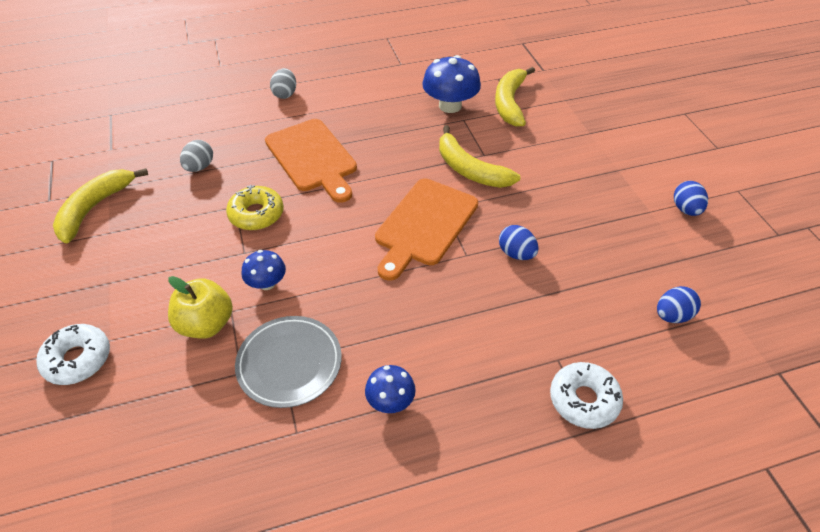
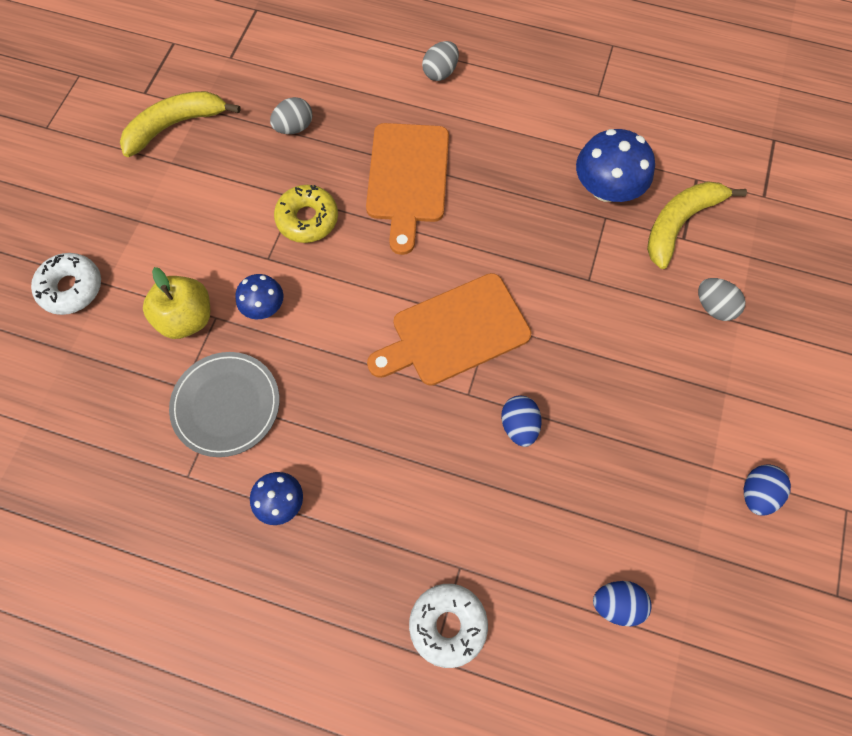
camera: 35 degrees right, 20 degrees up
yellow banana [439,125,520,188] -> none
none -> grey egg [698,278,745,321]

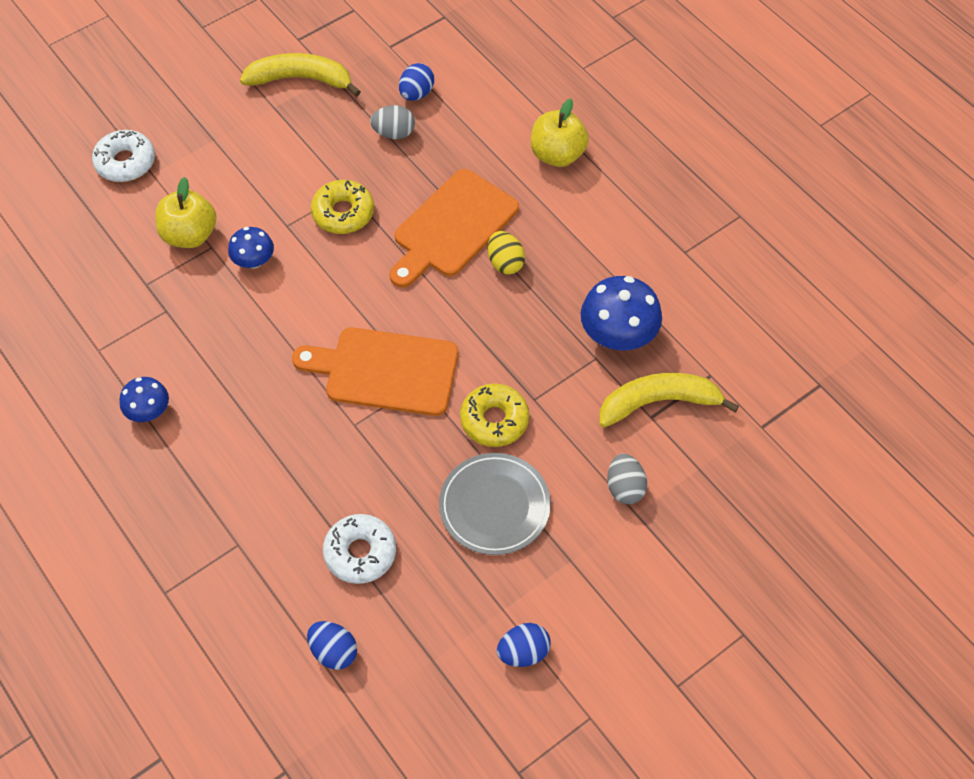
camera: 35 degrees right, 10 degrees down
grey plate [169,352,279,457] -> grey plate moved to [439,453,551,555]
white donut [409,584,488,668] -> white donut moved to [323,514,396,584]
grey egg [422,41,459,81] -> yellow apple [531,98,589,167]
blue egg [501,395,541,447] -> blue egg moved to [399,63,434,101]
none -> yellow donut [460,383,529,447]
none -> yellow egg [488,231,525,275]

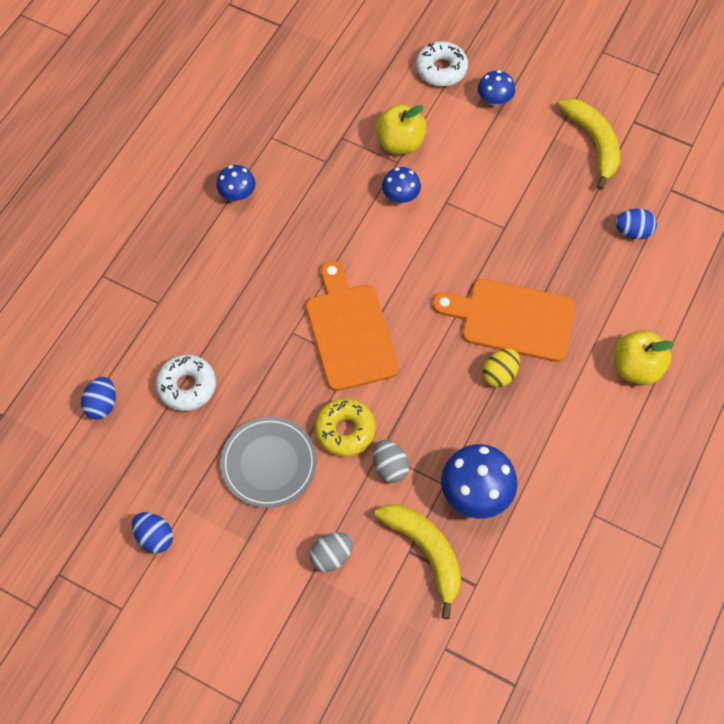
camera: 65 degrees right, 5 degrees up
yellow donut [311,180,374,234] -> none
grey egg [370,105,415,139] -> grey egg moved to [373,440,409,483]
none -> blue mushroom [478,70,515,106]

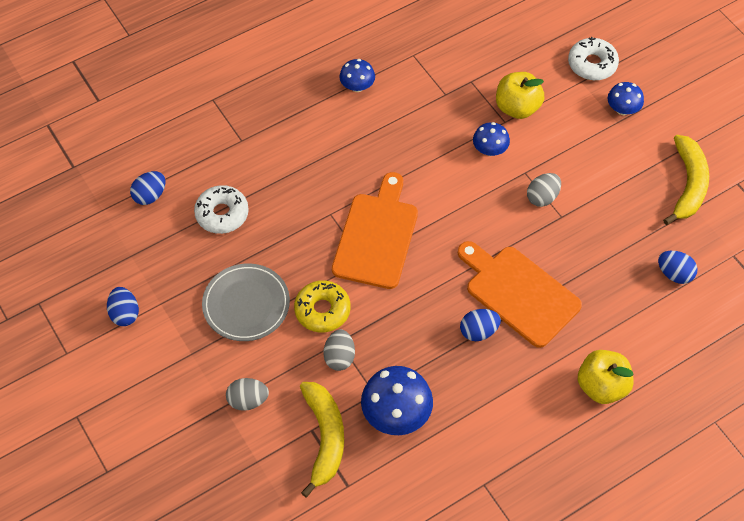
camera: 30 degrees right, 5 degrees down
yellow egg [482,349,520,387] -> blue egg [460,309,501,341]
none -> grey egg [527,173,561,207]

